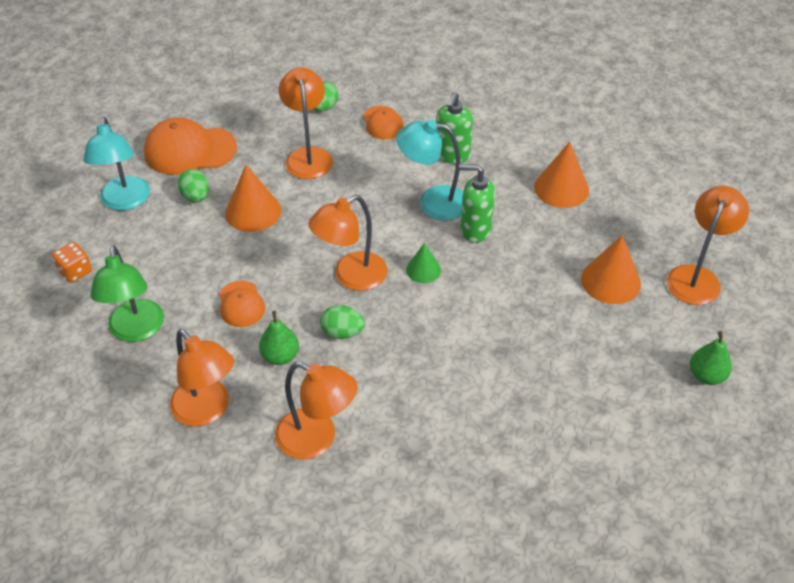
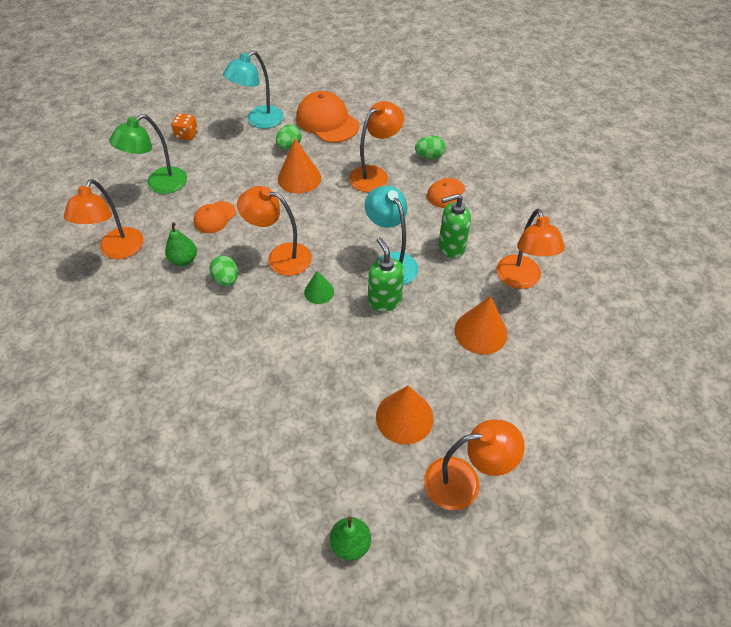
camera: 55 degrees right, 5 degrees up
orange lamp [275,362,357,460] -> orange lamp moved to [497,209,565,289]

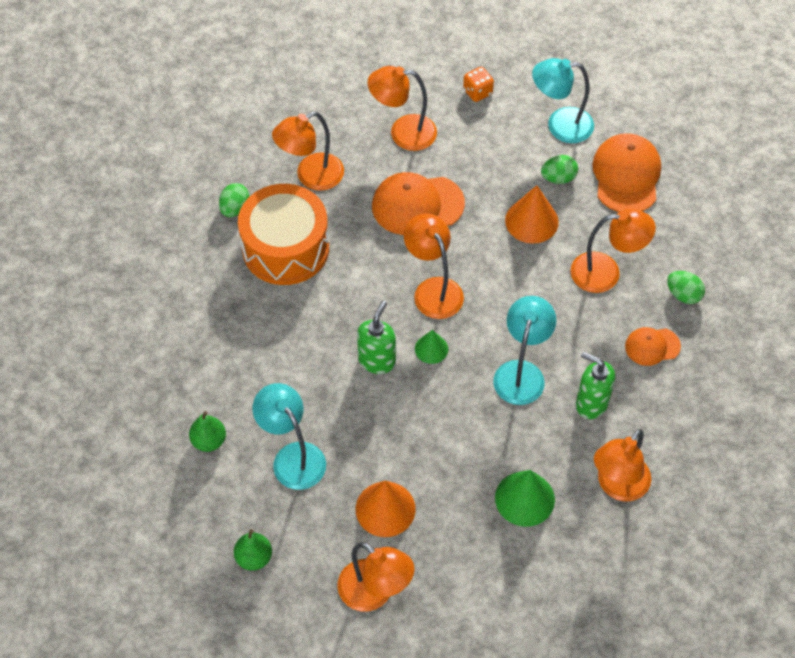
camera: 45 degrees right, 5 degrees up
green lamp [109,114,187,194] -> orange lamp [367,66,437,151]
green pear [165,222,197,266] -> green pear moved to [189,411,226,452]
orange cap [193,201,236,233] -> orange cap [372,172,465,235], size x1.78
green egg [209,255,238,287] -> green egg moved to [219,183,250,217]
green soap dispenser [368,237,404,312] -> green soap dispenser moved to [357,301,396,374]
orange cone [455,296,507,355] -> green cone [495,470,555,527]
none -> orange drum [238,184,329,285]
none -> turquoise lamp [253,383,326,490]

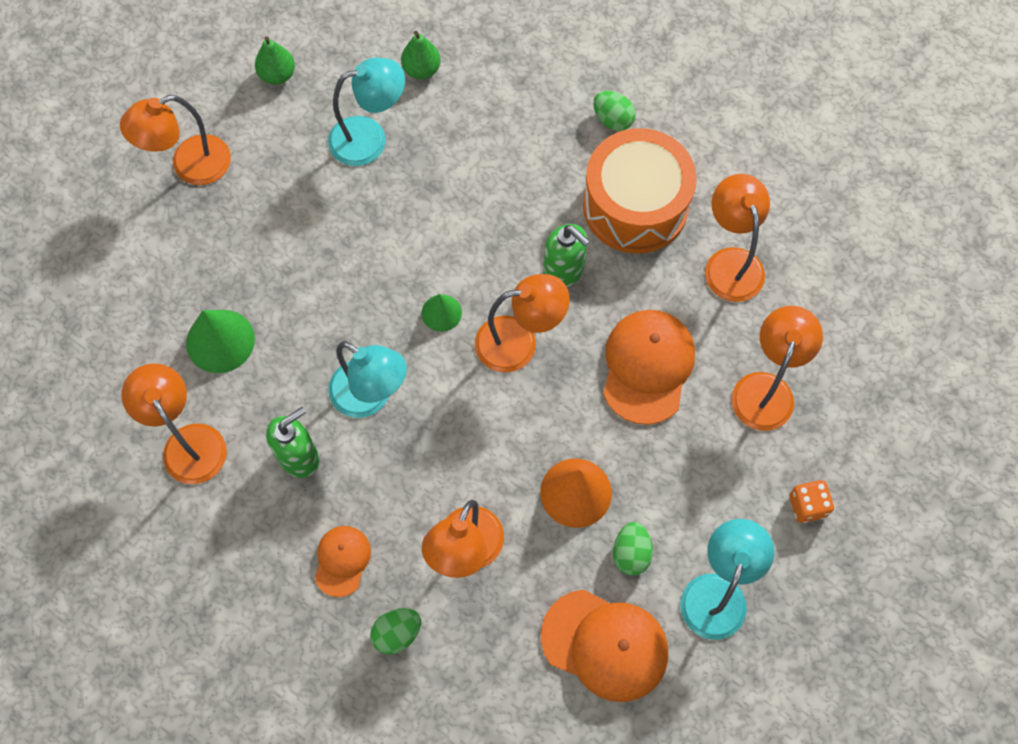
camera: 110 degrees right, 10 degrees up
green egg [219,183,250,217] -> green egg moved to [593,91,636,131]
orange cone [356,481,416,537] -> none
green soap dispenser [357,301,396,374] -> green soap dispenser moved to [543,224,590,288]

